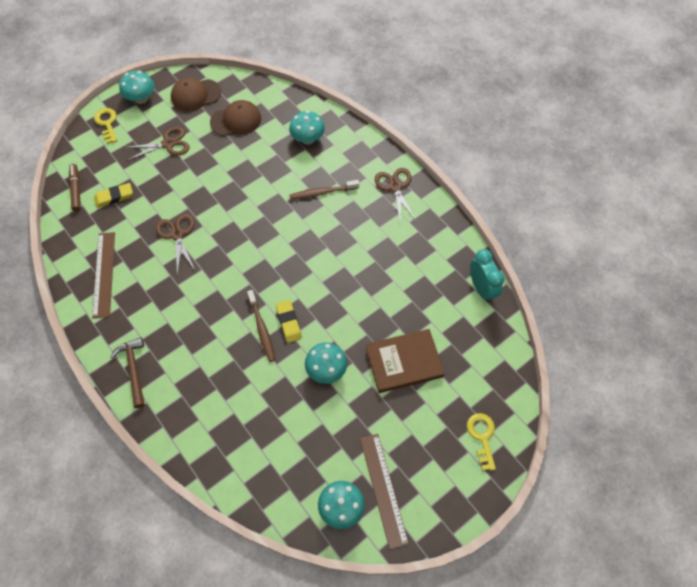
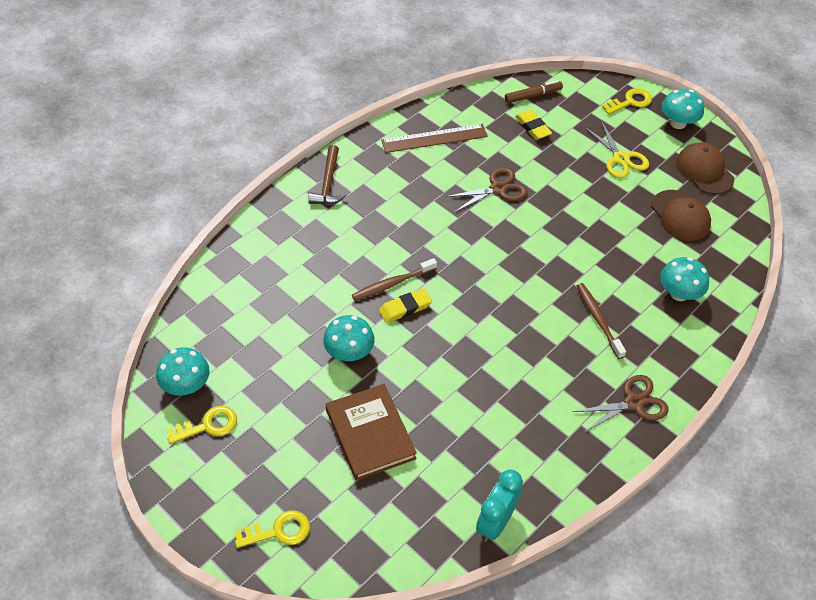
camera: 80 degrees right, 10 degrees down
brown hammer [110,337,145,408] -> brown hammer turned 120 degrees clockwise [308,145,346,204]
brown scissors [123,126,190,161] -> yellow scissors [584,121,649,178]
brown ruler [360,434,409,550] -> yellow key [166,406,237,444]
turquoise clock [470,249,505,302] -> turquoise clock turned 150 degrees clockwise [476,469,523,542]

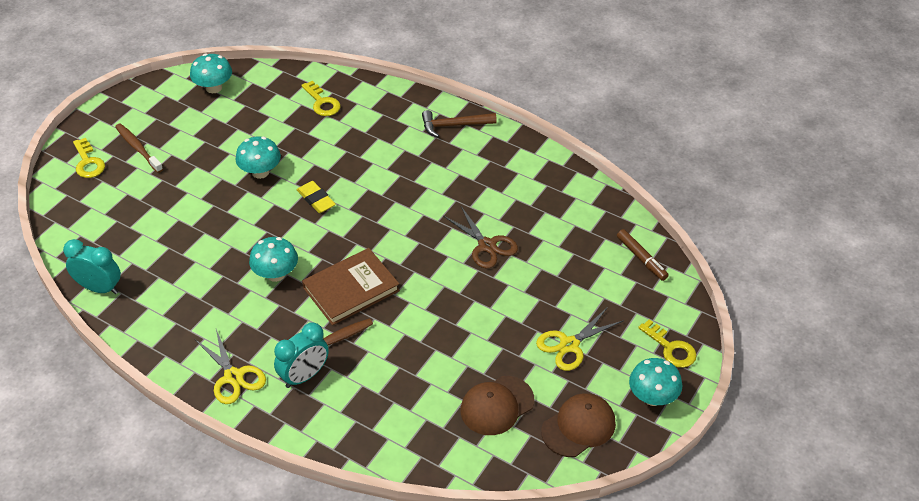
camera: 80 degrees right, 5 degrees down
yellow key [166,406,237,444] -> yellow key moved to [301,81,341,116]
brown book [326,384,417,481] -> brown book moved to [302,248,400,325]
brown toothbrush [352,258,437,301] -> brown toothbrush moved to [115,123,163,173]
brown ruler [381,124,488,153] -> none
yellow eraser [515,110,552,140] -> none
brown scissors [572,375,669,433] -> yellow scissors [195,329,266,404]
turquoise mushroom [660,257,709,301] -> turquoise mushroom moved to [249,237,298,282]
none -> turquoise clock [274,322,329,388]

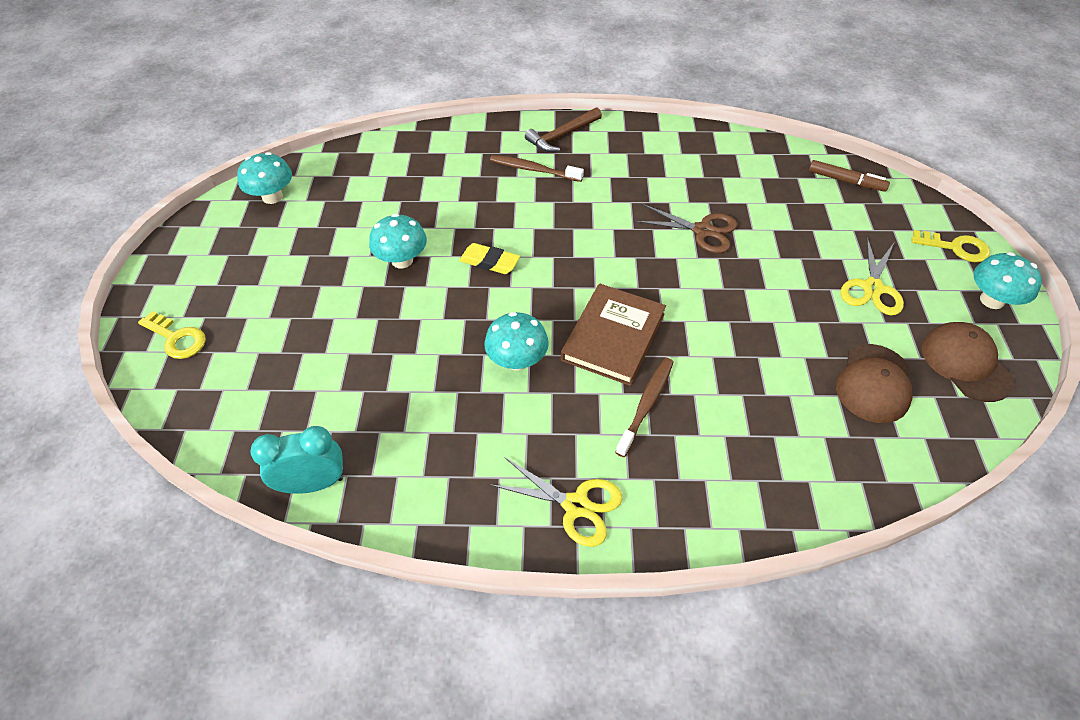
camera: 30 degrees left, 5 degrees up
brown toothbrush [115,123,163,173] -> brown toothbrush moved to [490,155,584,182]
turquoise clock [274,322,329,388] -> none
yellow key [301,81,341,116] -> none
brown cap [541,393,616,457] -> brown cap turned 45 degrees counterclockwise [922,322,1015,402]

